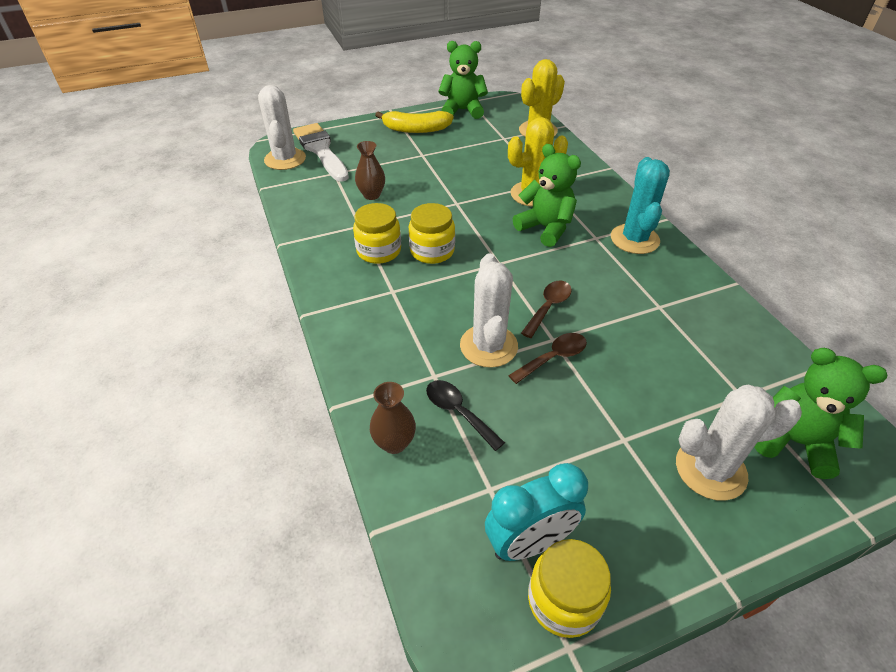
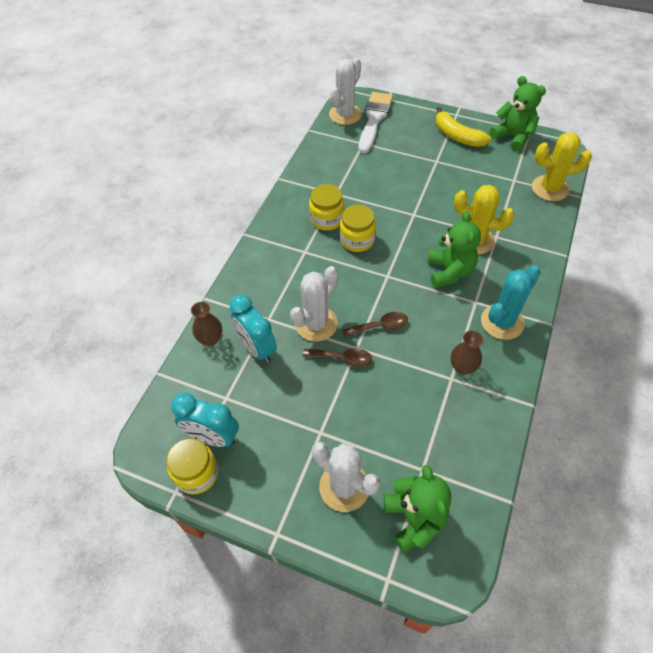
camera: 45 degrees right, 10 degrees up
brown vase [355,141,385,200] -> brown vase moved to [451,330,483,375]
black spoon [426,380,505,451] -> turquoise clock [229,295,277,363]

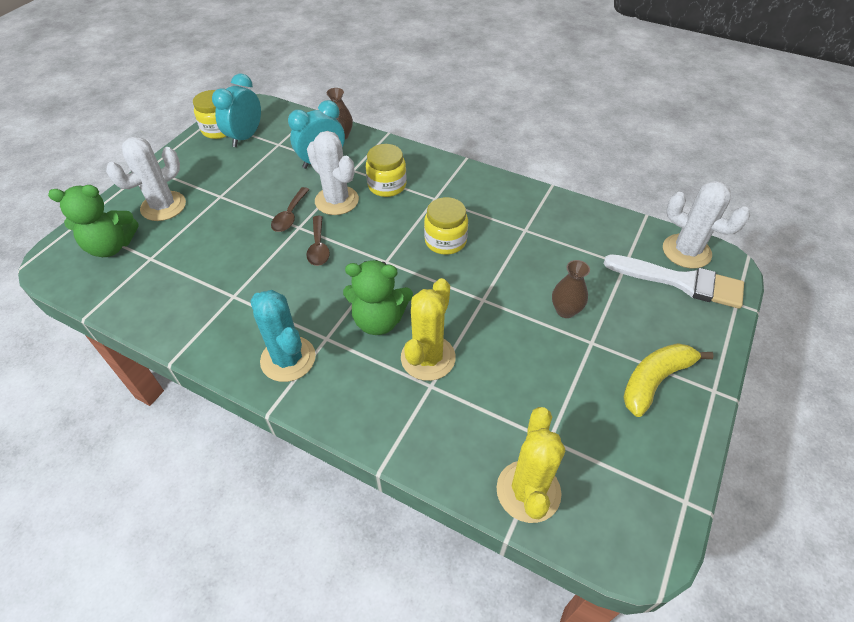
camera: 95 degrees right, 5 degrees down
yellow jar [309,184,344,231] -> yellow jar moved to [366,144,406,197]
brown vase [451,330,483,375] -> brown vase moved to [552,260,590,318]
green teddy bear [490,76,546,152] -> none

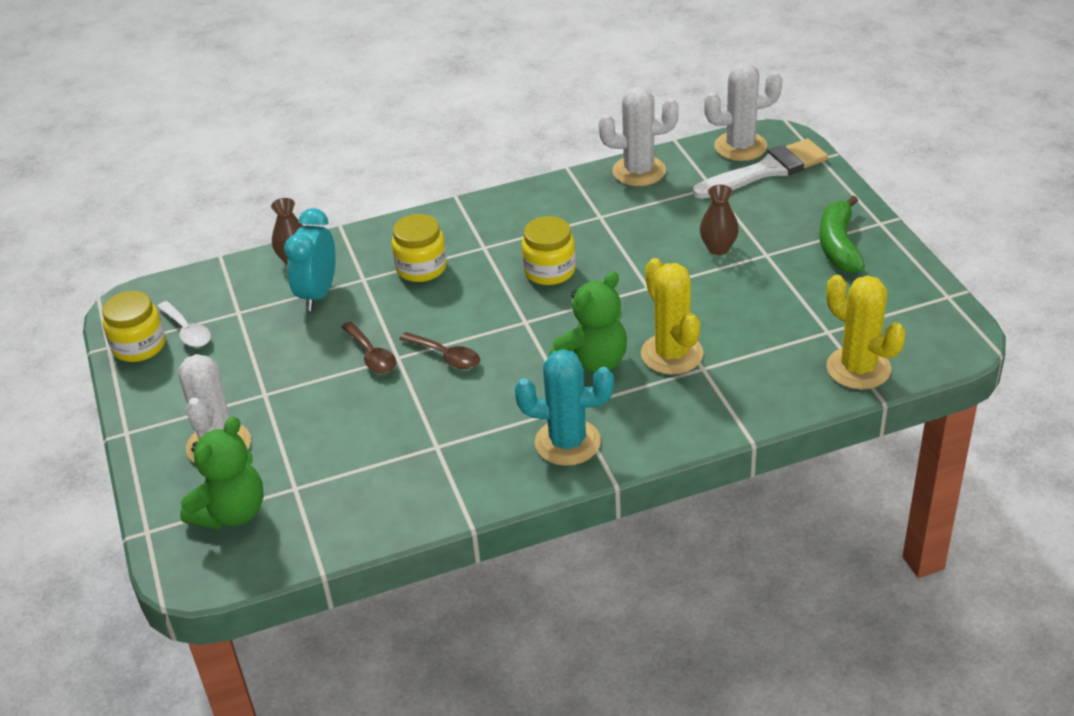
camera: 45 degrees left, 10 degrees down
turquoise clock [212,74,261,147] -> white spoon [157,301,211,347]
white cactus [307,131,359,215] -> white cactus moved to [599,86,679,186]
yellow banana [623,343,714,417] -> green banana [819,196,865,273]

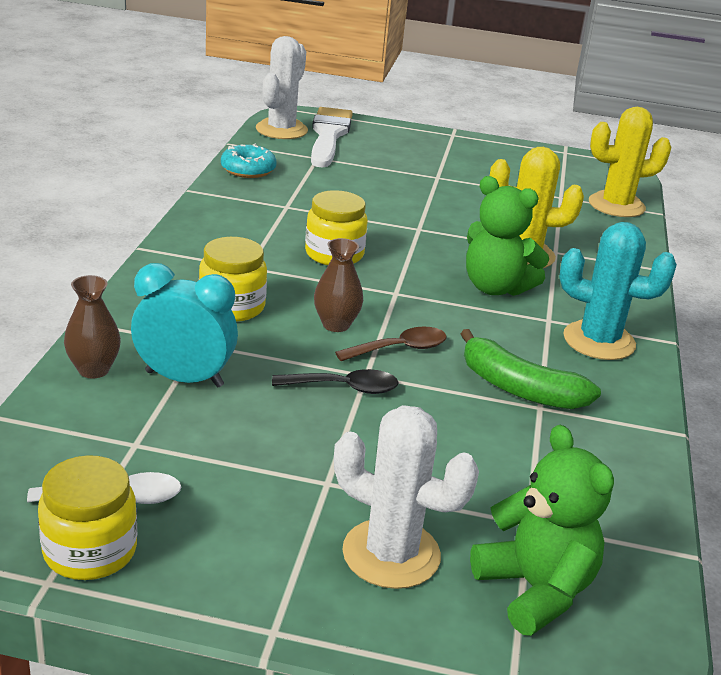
camera: 65 degrees left, 10 degrees down
turquoise clock [284,208,336,311] -> turquoise clock turned 150 degrees clockwise [131,263,238,388]
brown spoon [341,322,396,373] -> black spoon [272,369,399,394]
turquoise cactus [515,349,614,466] -> turquoise cactus turned 75 degrees clockwise [559,222,677,360]
green teddy bear [549,271,627,373] -> green teddy bear turned 135 degrees clockwise [466,176,549,296]
white cactus [599,86,679,186] -> turquoise donut [221,144,277,178]
brown vase [700,185,739,255] -> brown vase moved to [314,238,363,332]
green banana [819,196,865,273] -> green banana moved to [461,329,601,409]

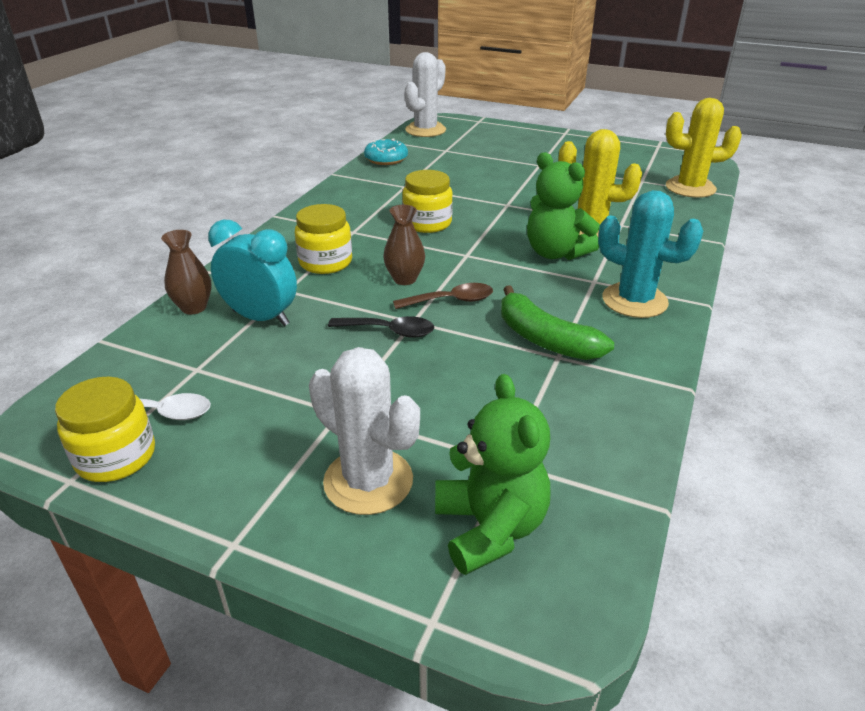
camera: 15 degrees right, 5 degrees up
white brush [311,107,353,168] -> none

